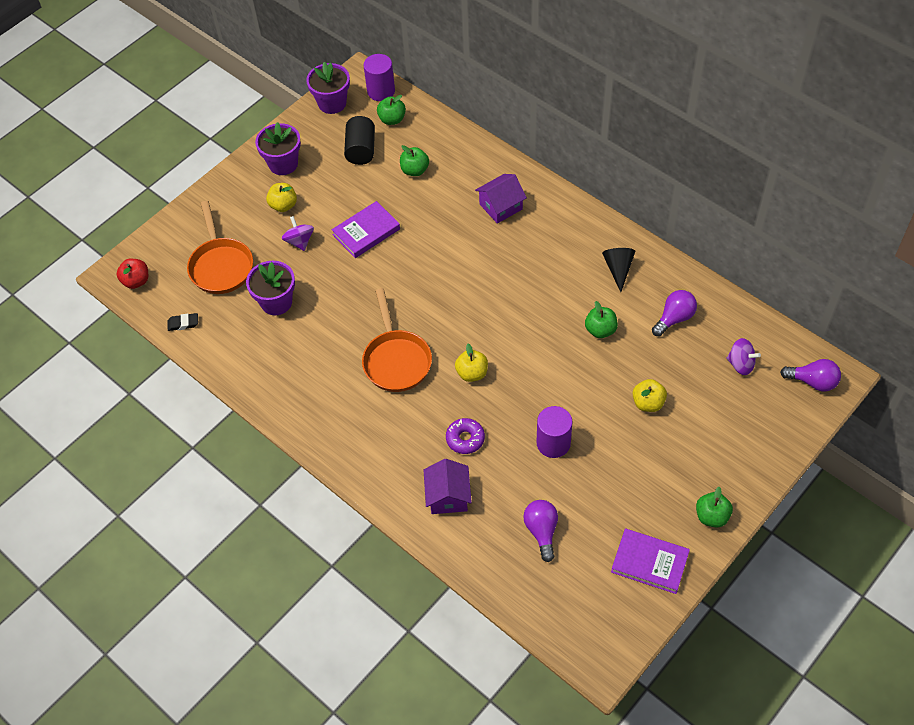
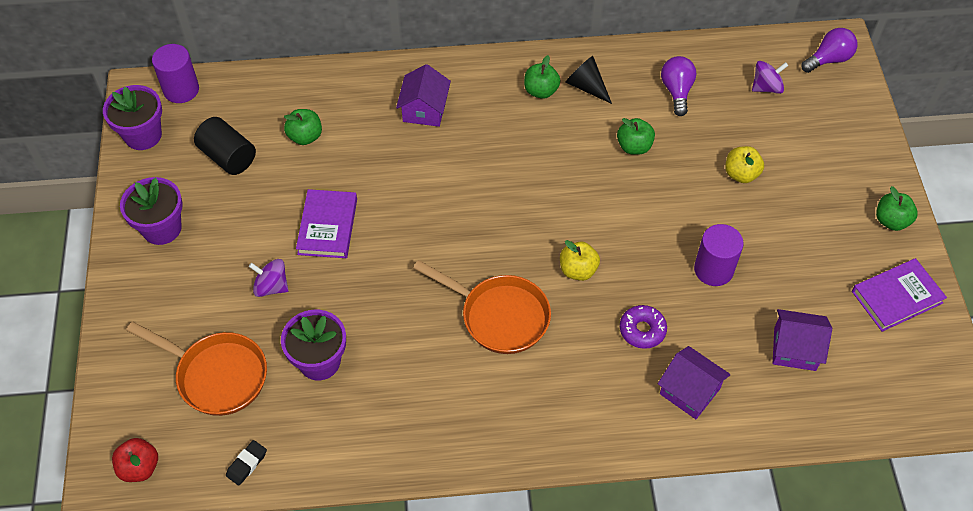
camera: 50 degrees left, 0 degrees up
yellow apple [266,183,297,212] -> none
green apple [377,95,406,125] -> green apple moved to [524,55,560,99]
purple light bulb [523,500,558,562] -> purple house [773,309,832,371]

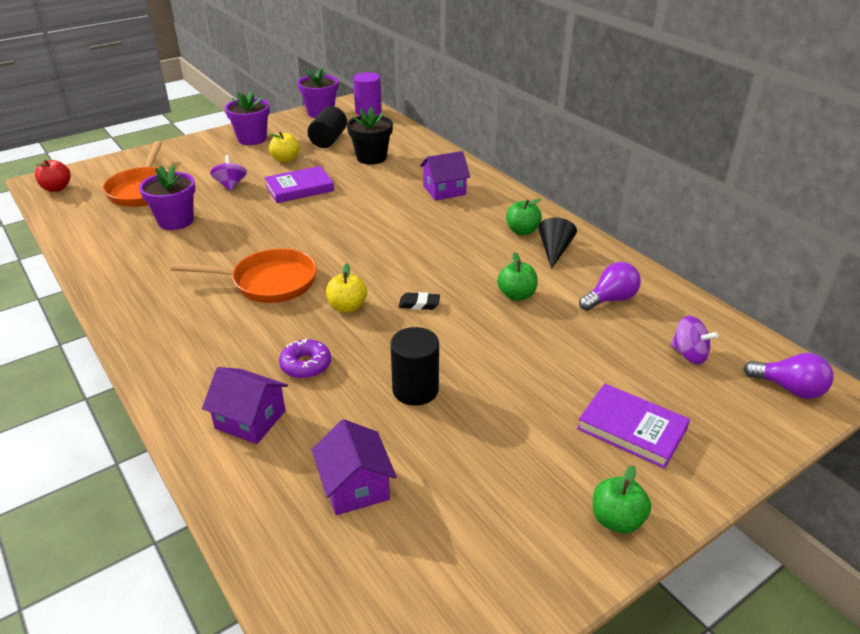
camera: 60 degrees right, 20 degrees down
black eraser [226,440,267,486] -> black eraser moved to [399,292,440,310]
green apple [284,109,322,145] -> black flower pot [347,106,393,165]
orange pan [413,260,551,354] -> orange pan turned 90 degrees counterclockwise [171,248,317,303]
purple house [658,346,731,419] -> purple house turned 75 degrees counterclockwise [202,367,288,444]
purple cylinder [694,224,744,286] -> black cylinder [390,327,439,406]
yellow apple [725,146,764,183] -> yellow apple moved to [269,132,300,163]
purple book [852,258,947,332] -> purple book moved to [577,383,690,469]

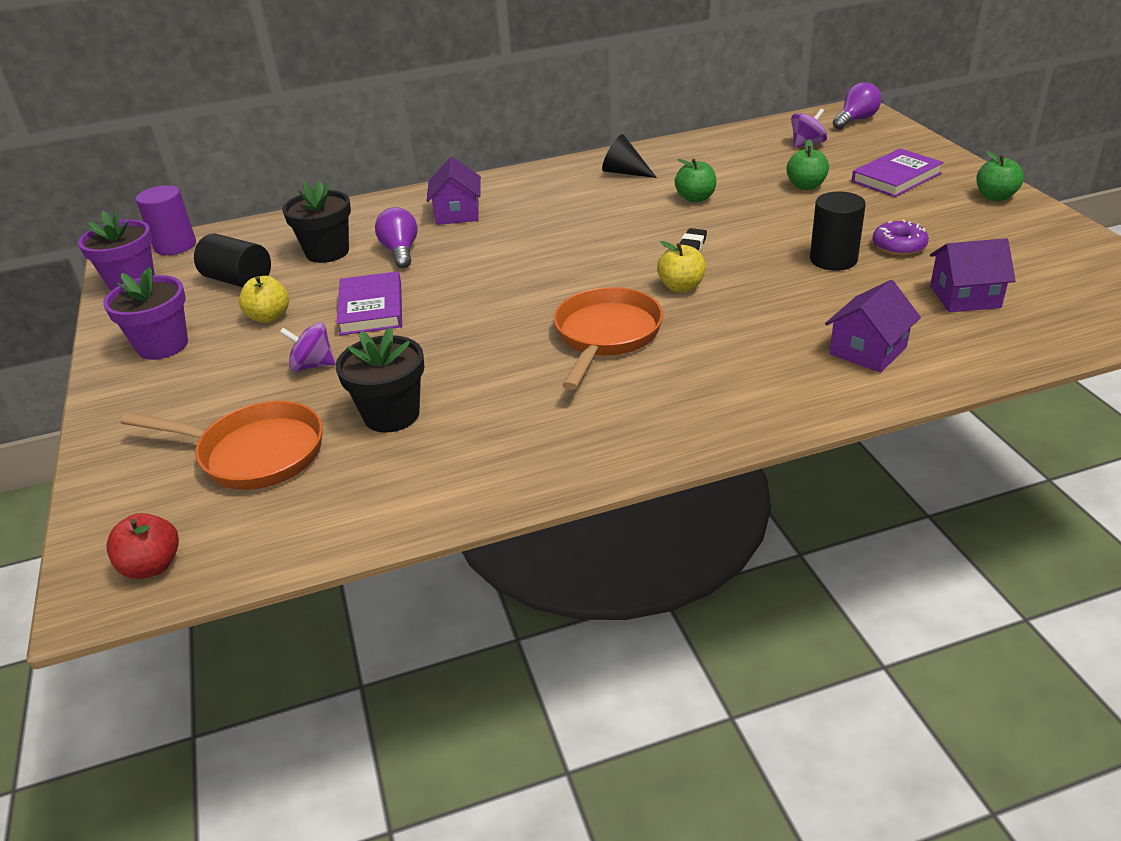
camera: 70 degrees left, 0 degrees up
purple flower pot [139,165,196,230] -> black flower pot [335,327,424,433]
purple donut [279,338,331,379] -> purple donut moved to [872,220,929,255]
green apple [506,198,542,235] -> green apple moved to [786,139,829,190]
purple light bulb [579,262,641,311] -> purple light bulb moved to [375,207,417,269]

